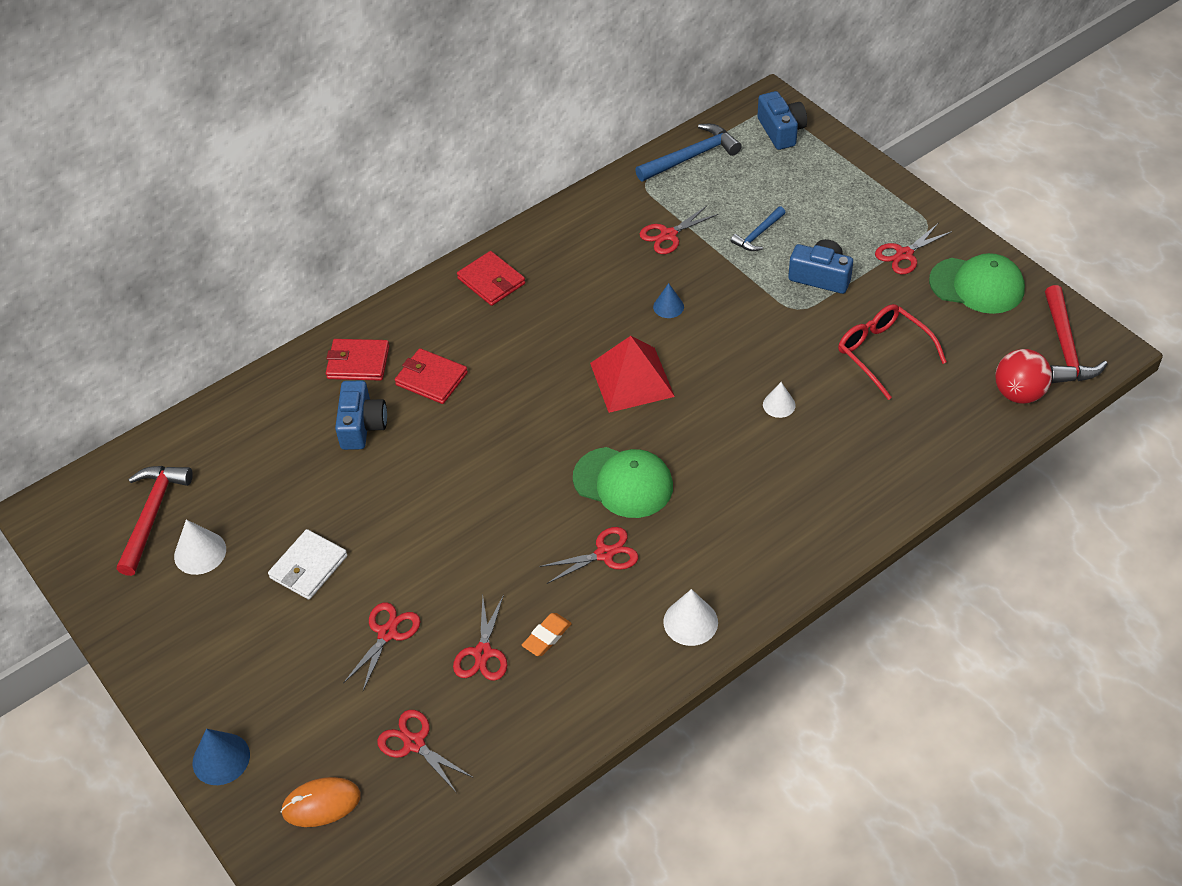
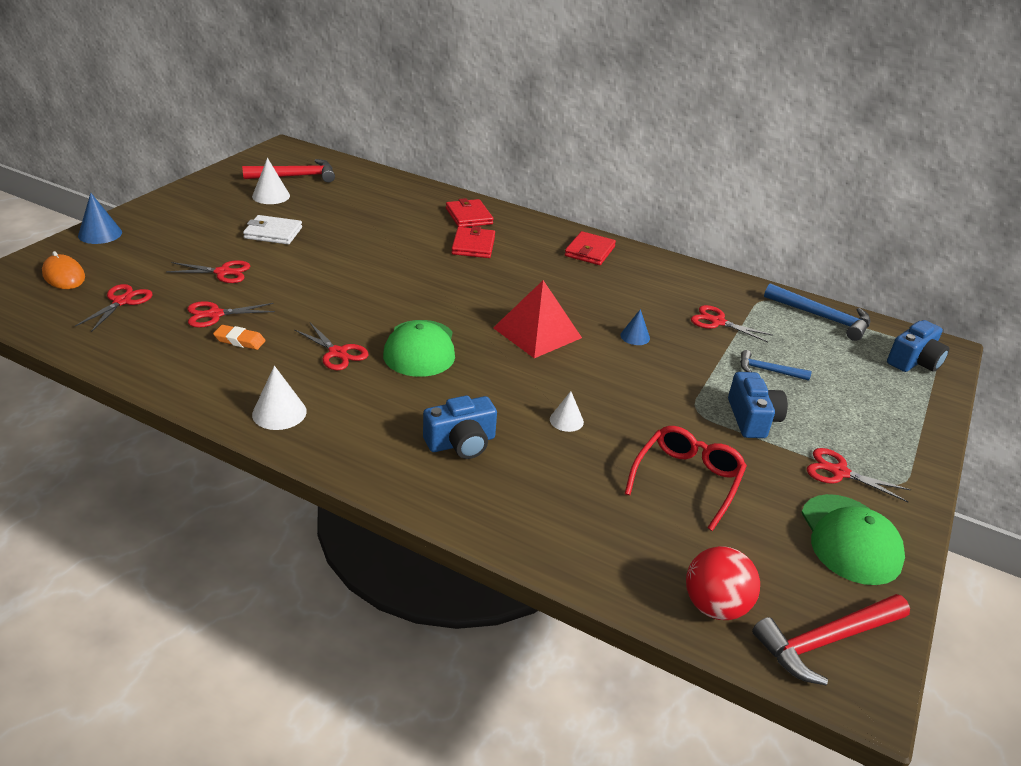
camera: 60 degrees right, 15 degrees down
blue camera [335,380,387,450] -> blue camera moved to [423,395,497,459]

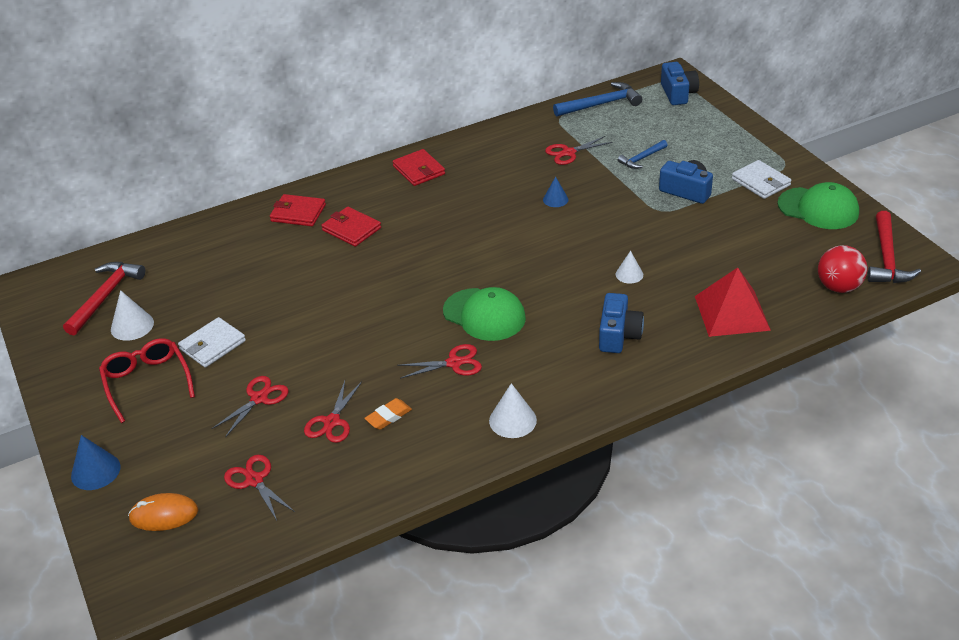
camera: 50 degrees left, 5 degrees up
red pyramid [493,280,582,358] -> red pyramid moved to [695,267,771,337]
red glasses [625,426,747,531] -> red glasses moved to [99,338,195,423]
red scissors [807,448,911,502] -> white wallet [732,160,791,199]

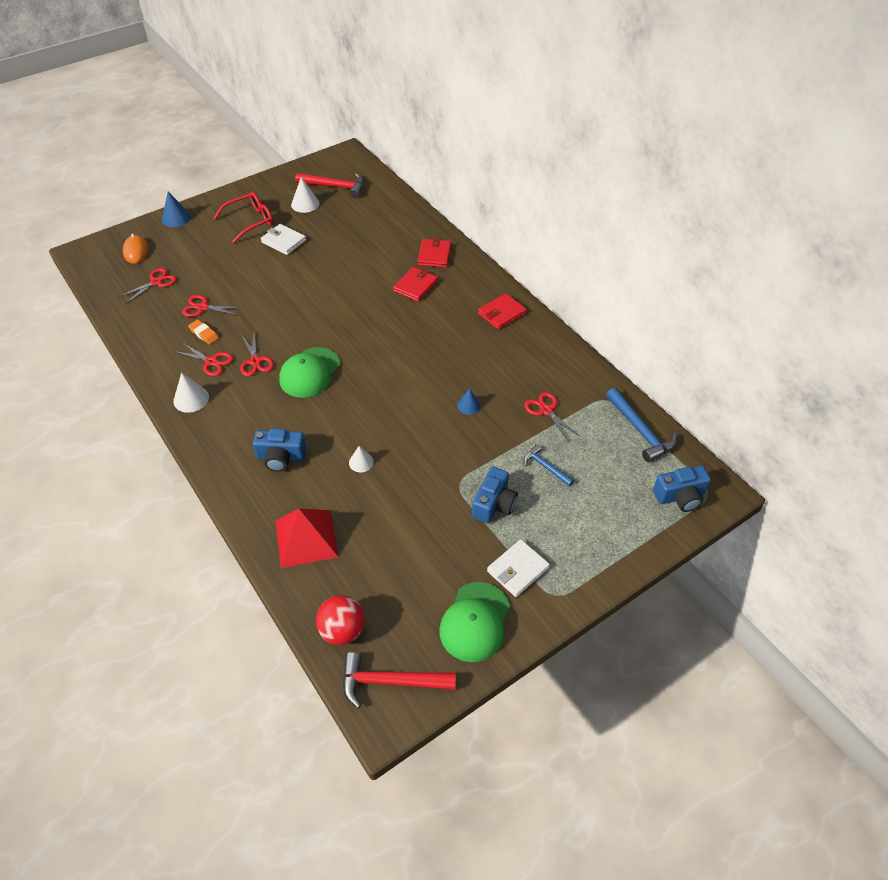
camera: 80 degrees right, 10 degrees up
red scissors [211,376,289,437] -> red scissors moved to [174,343,233,376]

